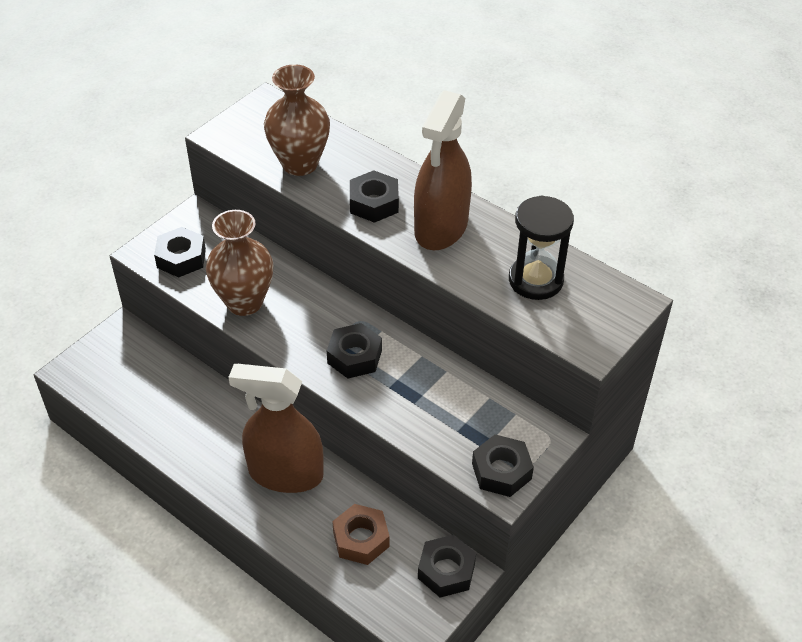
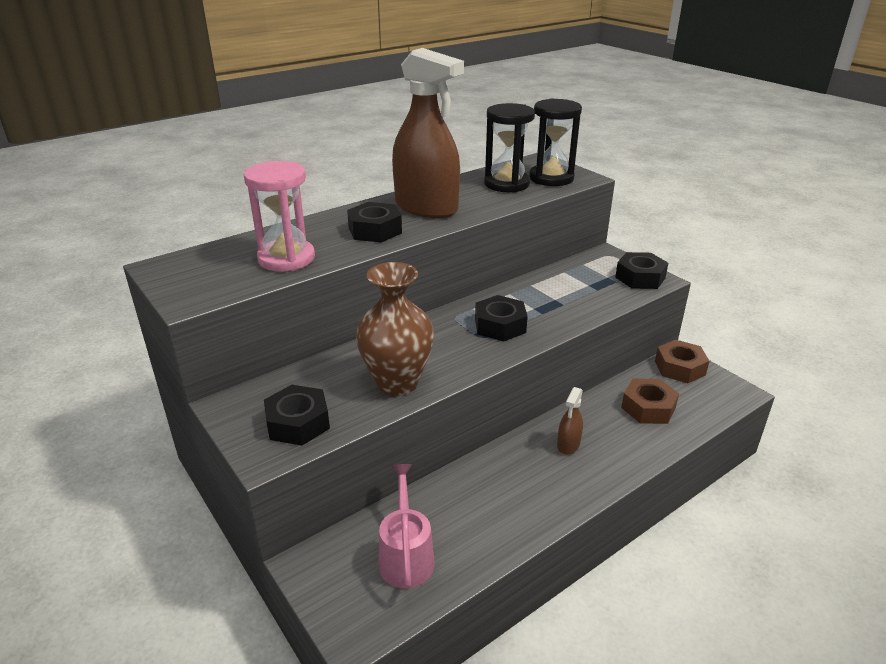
camera: 75 degrees left, 15 degrees down
brown spray bottle [228,364,324,493] -> brown spray bottle [557,387,583,455], size x0.42
brown vase [264,64,330,176] -> pink hourglass [244,161,315,271]
black nut [418,535,476,598] -> brown nut [655,340,709,383]
none -> pink watering can [378,464,435,589]
none -> black hourglass [529,99,582,186]

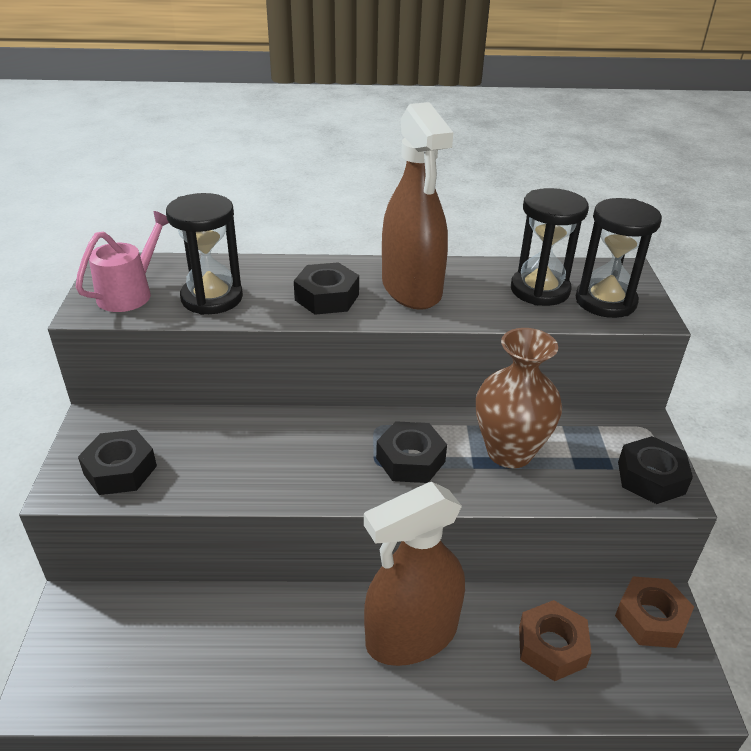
camera: 35 degrees right, 5 degrees up
pink hourglass [244,161,315,271] -> black hourglass [166,193,243,315]
brown vase [356,262,434,396] -> brown vase moved to [476,328,562,468]
pink watering can [378,464,435,589] -> pink watering can moved to [76,211,169,312]
brown spray bottle [557,387,583,455] -> brown spray bottle [364,482,465,666], size x2.36

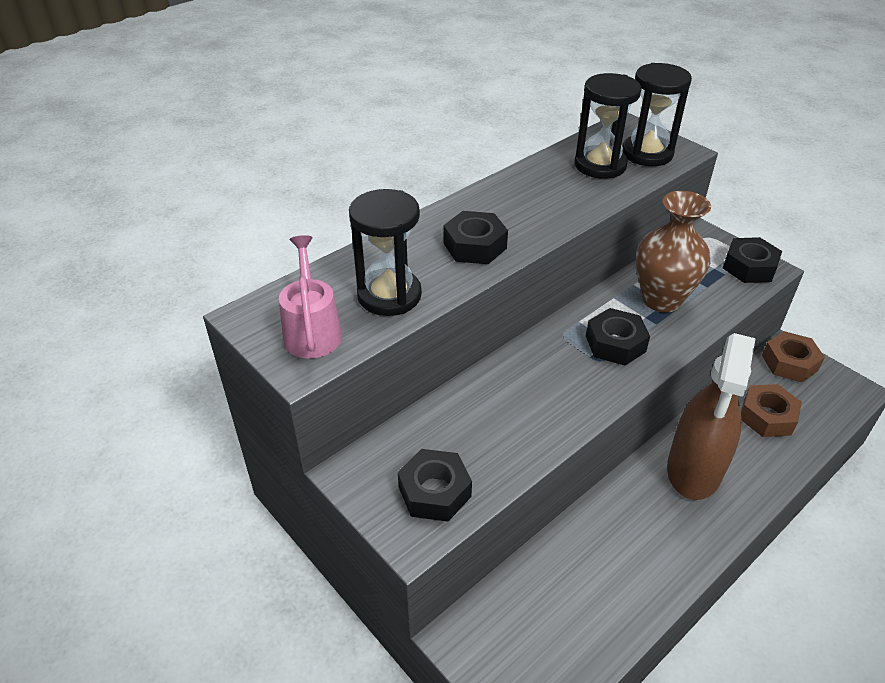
camera: 40 degrees left, 5 degrees up
brown spray bottle [382,102,453,310] -> none

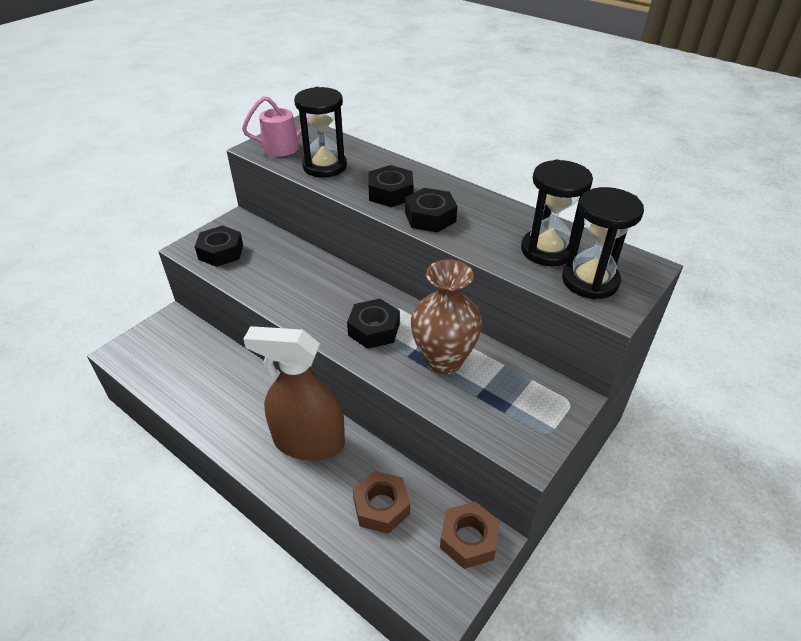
camera: 80 degrees right, 0 degrees up
black nut [723,237,782,283] -> black nut moved to [405,188,457,233]

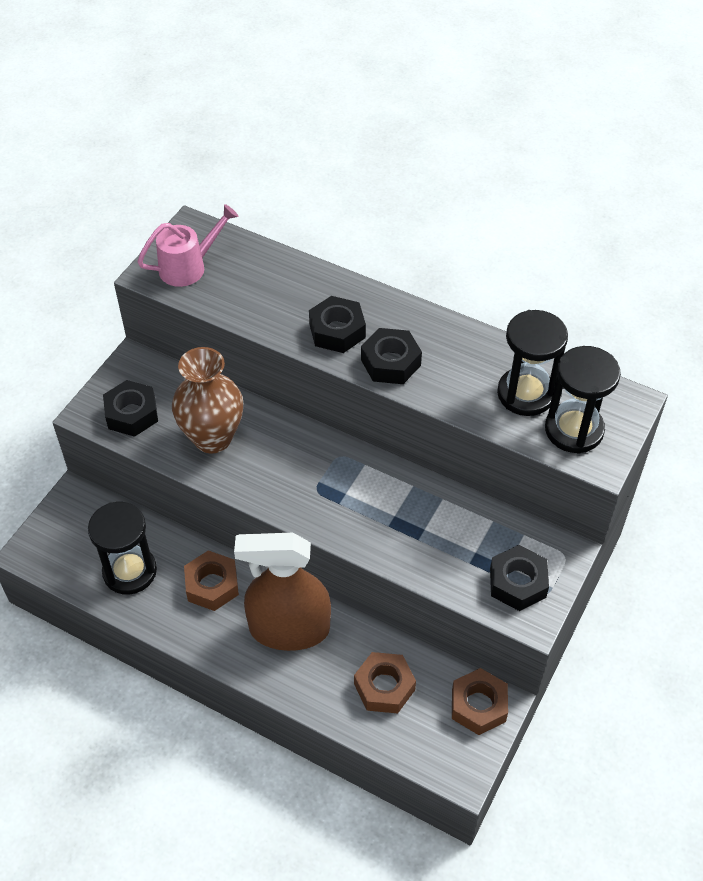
camera: 10 degrees left, 10 degrees up
black hourglass [294,87,347,178] -> black hourglass moved to [88,502,157,595]
black nut [347,299,400,349] -> black nut moved to [490,545,549,611]
brown vase [411,259,482,374] -> brown vase moved to [172,347,243,453]
none -> brown nut [184,550,239,611]

